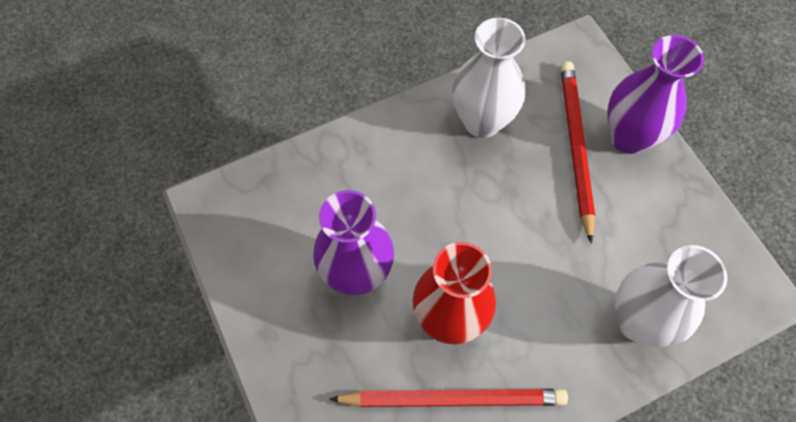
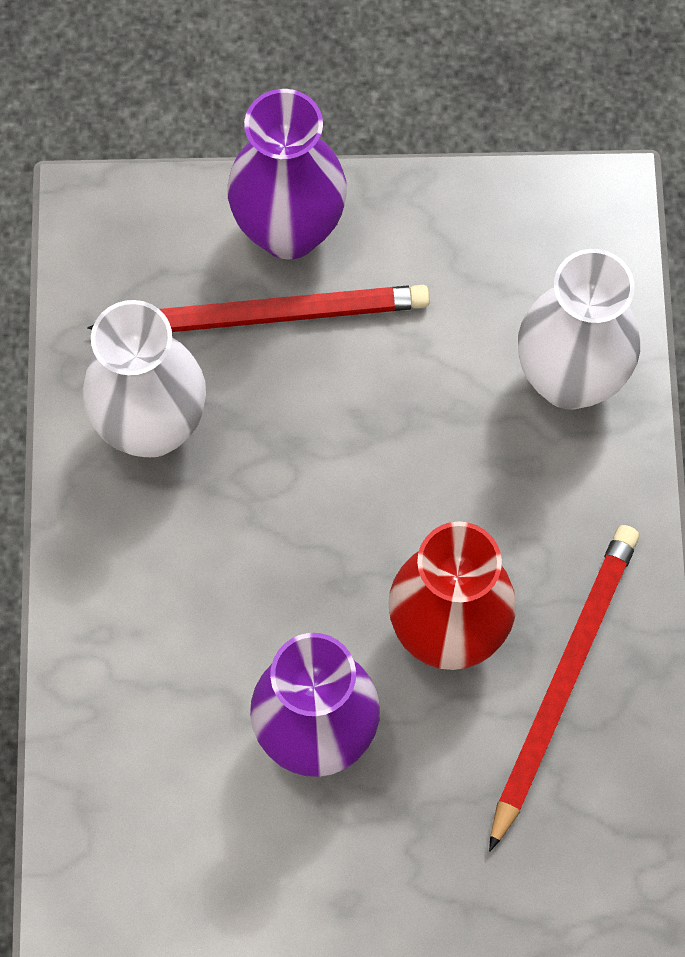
camera: 65 degrees left, 5 degrees up
red pencil [561,61,595,244] -> red pencil turned 150 degrees clockwise [87,285,430,332]

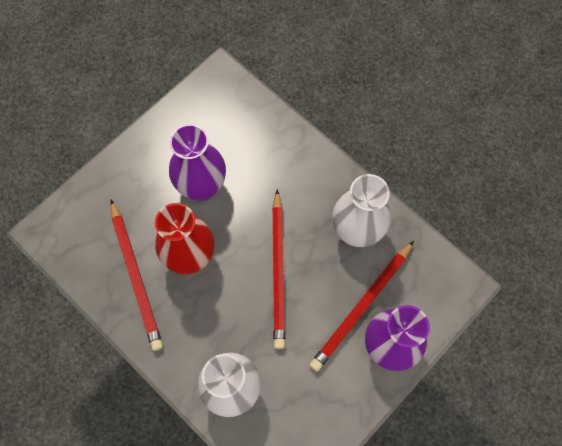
camera: 135 degrees right, 0 degrees up
none -> red pencil [272,189,285,349]

